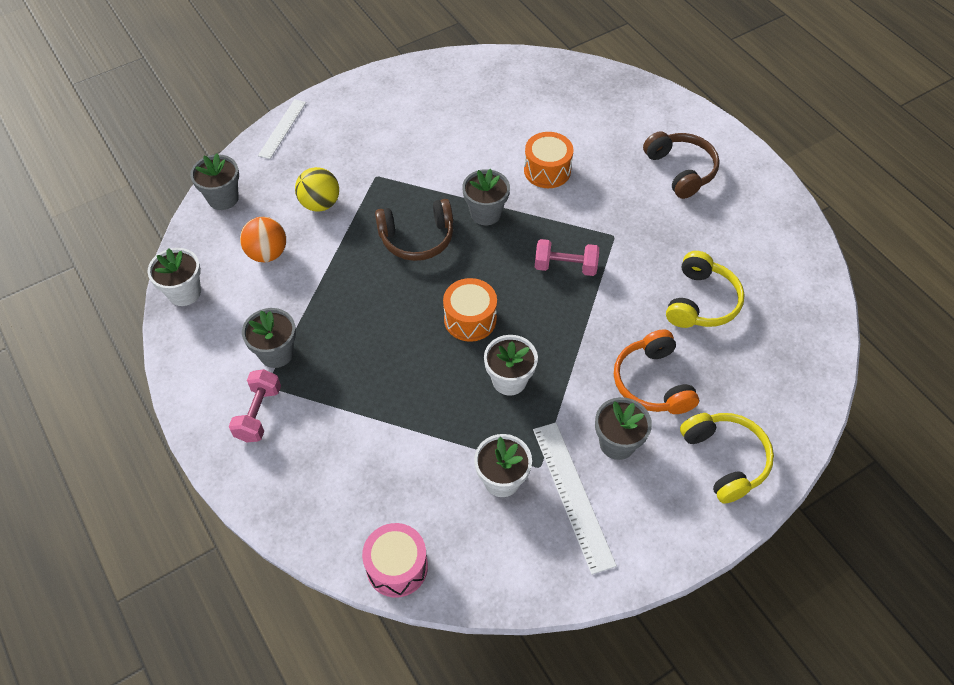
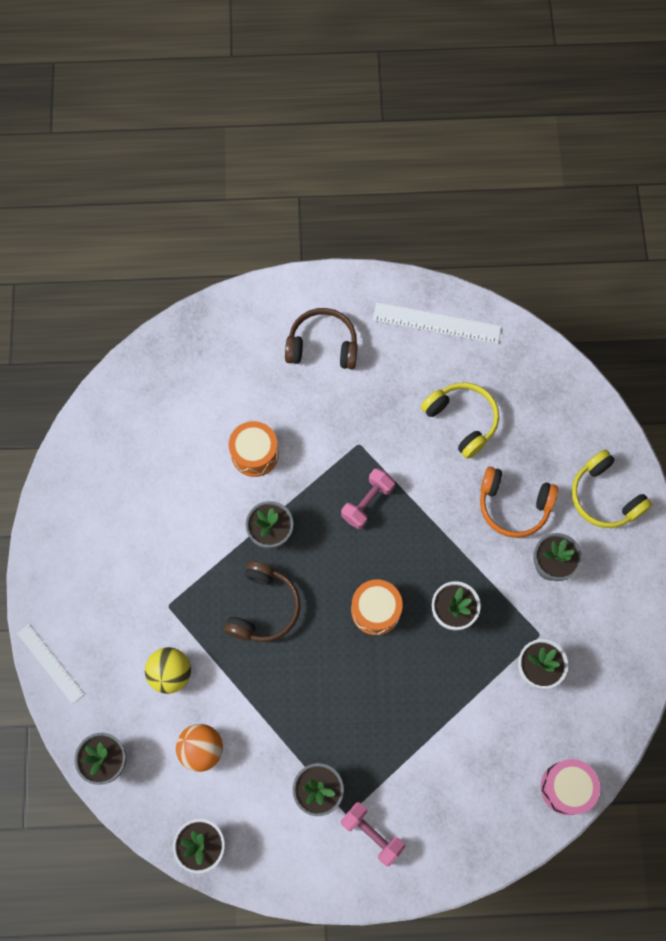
camera: 60 degrees left, 15 degrees up
white ruler [533,422,617,575] -> white ruler moved to [373,302,501,344]
yellow headphones [680,413,774,504] -> yellow headphones turned 135 degrees counterclockwise [571,449,652,528]

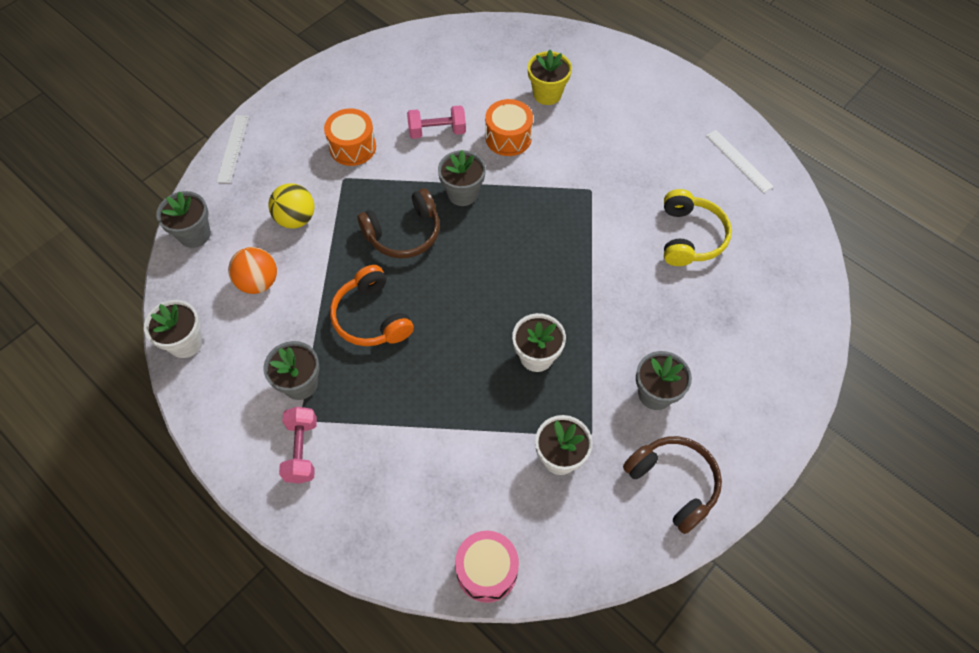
camera: 45 degrees right, 10 degrees down
brown headphones [285,308,358,369] -> brown headphones moved to [623,436,722,534]
pink dumbbell [341,468,395,529] -> pink dumbbell moved to [407,105,466,139]
orange drum [351,579,403,635] -> orange drum moved to [324,108,376,166]
white ruler [373,302,501,344] -> white ruler [706,130,774,193], size x0.66
orange headphones [480,467,558,538] -> orange headphones moved to [330,265,414,346]
yellow headphones [571,449,652,528] -> none
none -> yellow flower pot [528,50,572,105]

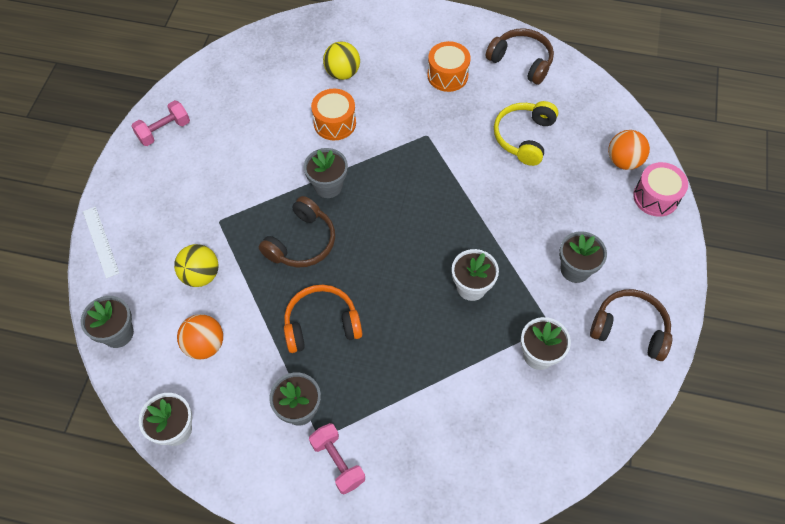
camera: 30 degrees left, 0 degrees up
orange drum [324,108,376,166] -> orange drum moved to [427,41,471,92]
orange headphones [330,265,414,346] -> orange headphones turned 135 degrees clockwise [284,285,362,353]
pink dumbbell [407,105,466,139] -> pink dumbbell moved to [132,100,190,146]
pink drum [455,531,519,603] -> pink drum moved to [633,162,688,217]
yellow flower pot [528,50,572,105] -> yellow ball [323,41,360,80]
yellow headphones [664,189,732,266] -> yellow headphones turned 135 degrees counterclockwise [494,101,558,166]
white ruler [706,130,774,193] -> brown headphones [486,28,554,85]
none -> orange ball [608,130,650,170]

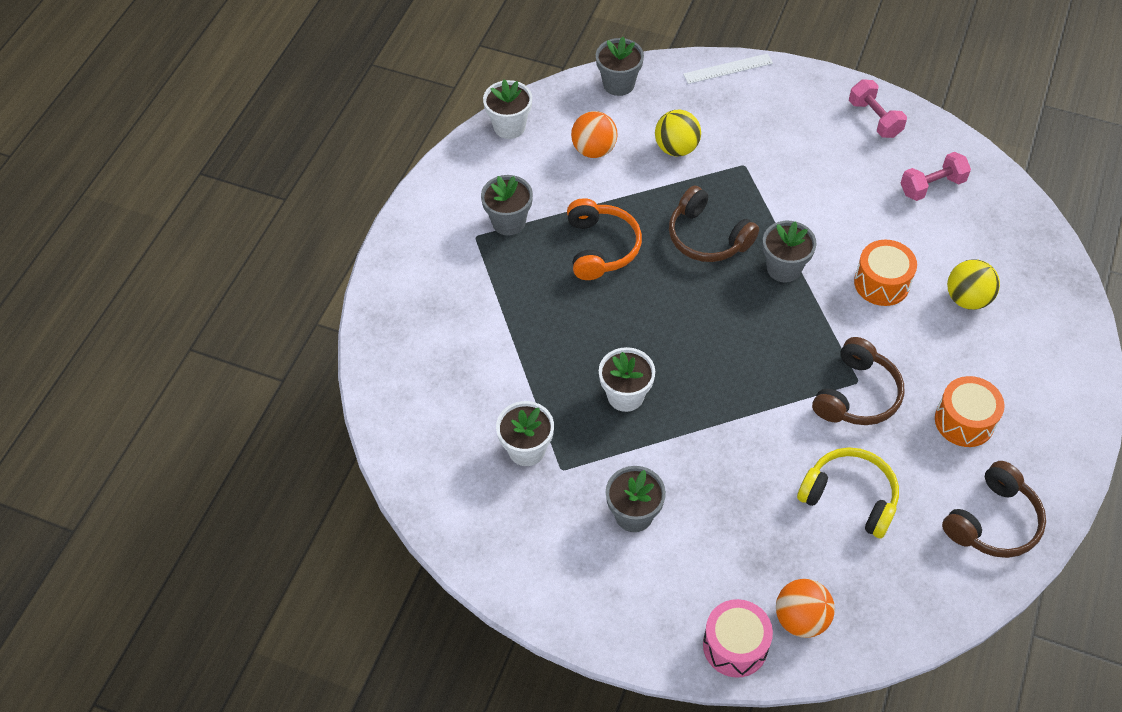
camera: 100 degrees right, 5 degrees down
pink dumbbell [309,423,365,495] -> pink dumbbell moved to [901,152,971,201]
brown headphones [590,289,672,361] -> brown headphones moved to [812,337,904,425]

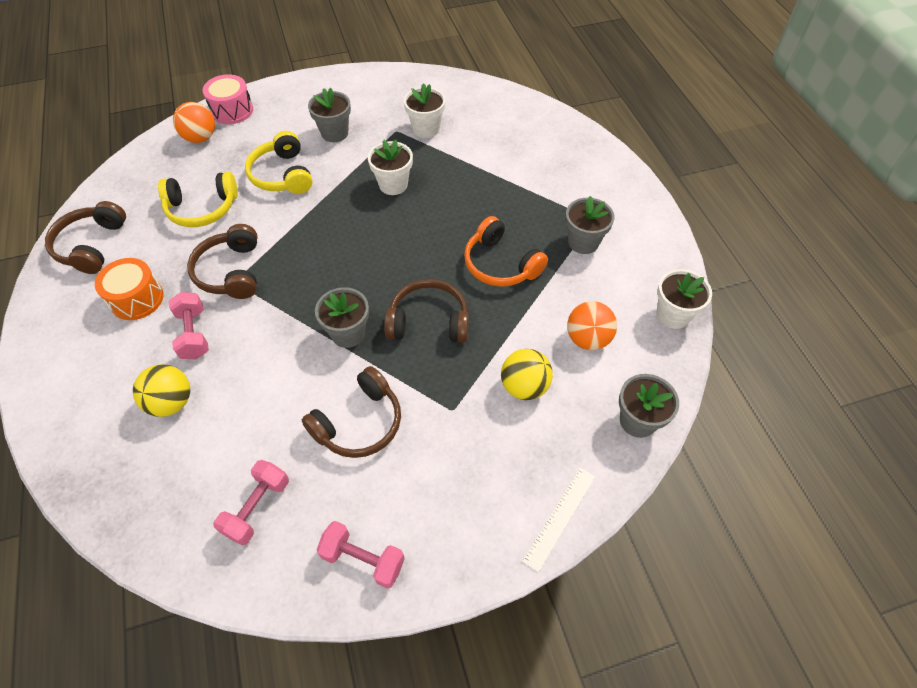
camera: 140 degrees right, 0 degrees up
orange drum [854,240,917,306] -> none
none -> pink dumbbell [169,292,209,359]
none -> yellow headphones [245,131,312,194]
none -> brown headphones [302,366,401,458]

